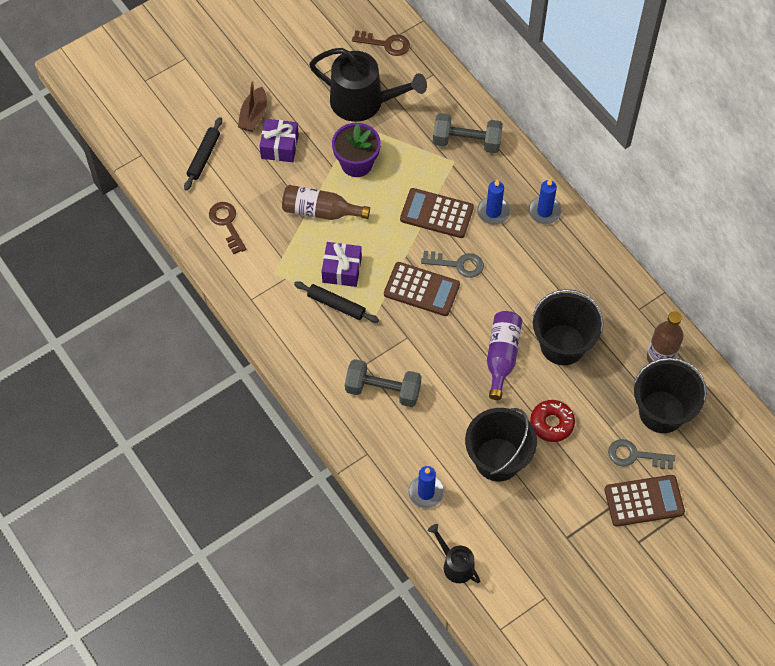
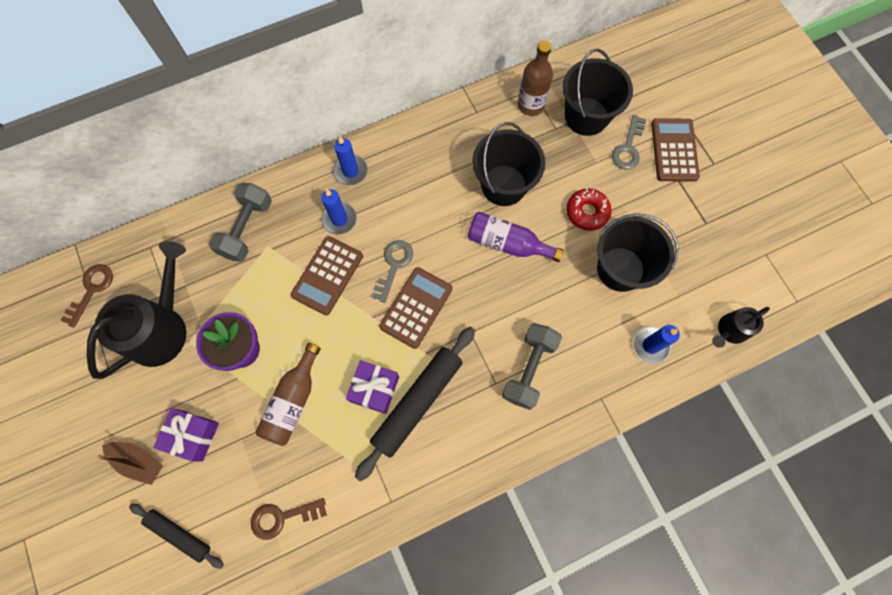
camera: 80 degrees left, 10 degrees up
black rolling pin [294,281,379,323] -> black rolling pin [355,327,475,481], size x1.73

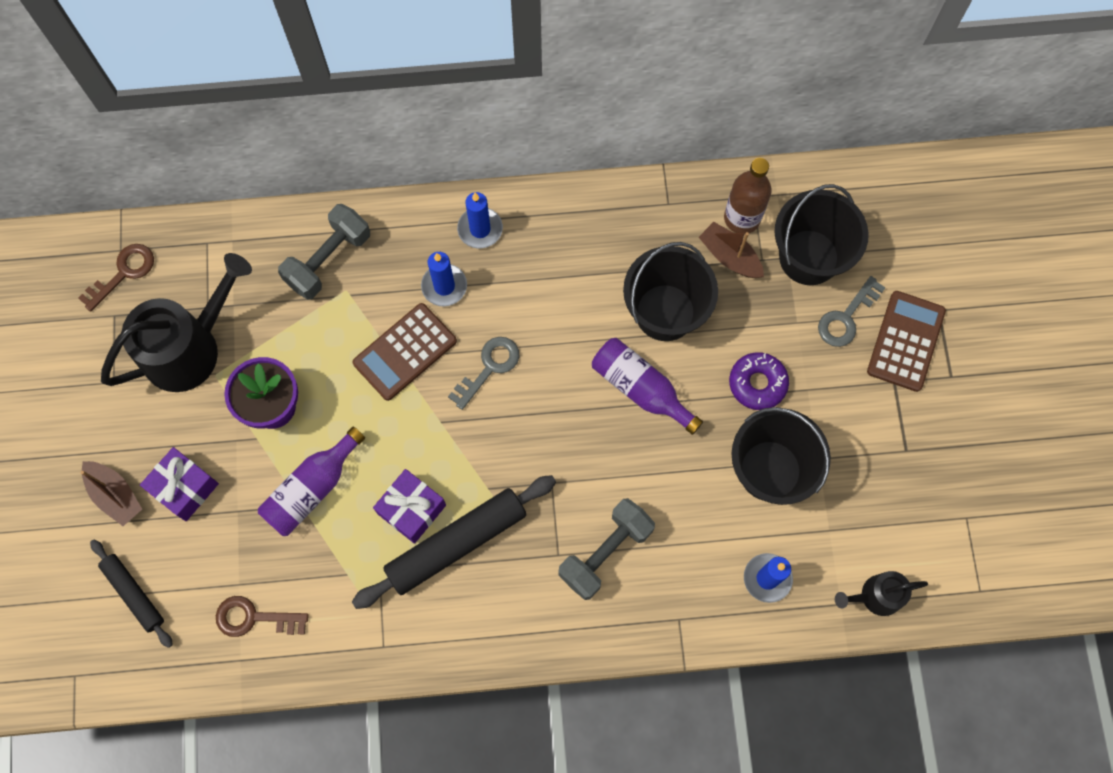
camera: 20 degrees right, 0 degrees up
brown bottle [256,343,321,446] -> purple bottle [258,427,365,536]
brown calculator [379,267,453,349] -> none
red donut [566,188,612,231] -> purple donut [729,352,789,410]
none -> brown boat [699,222,764,278]

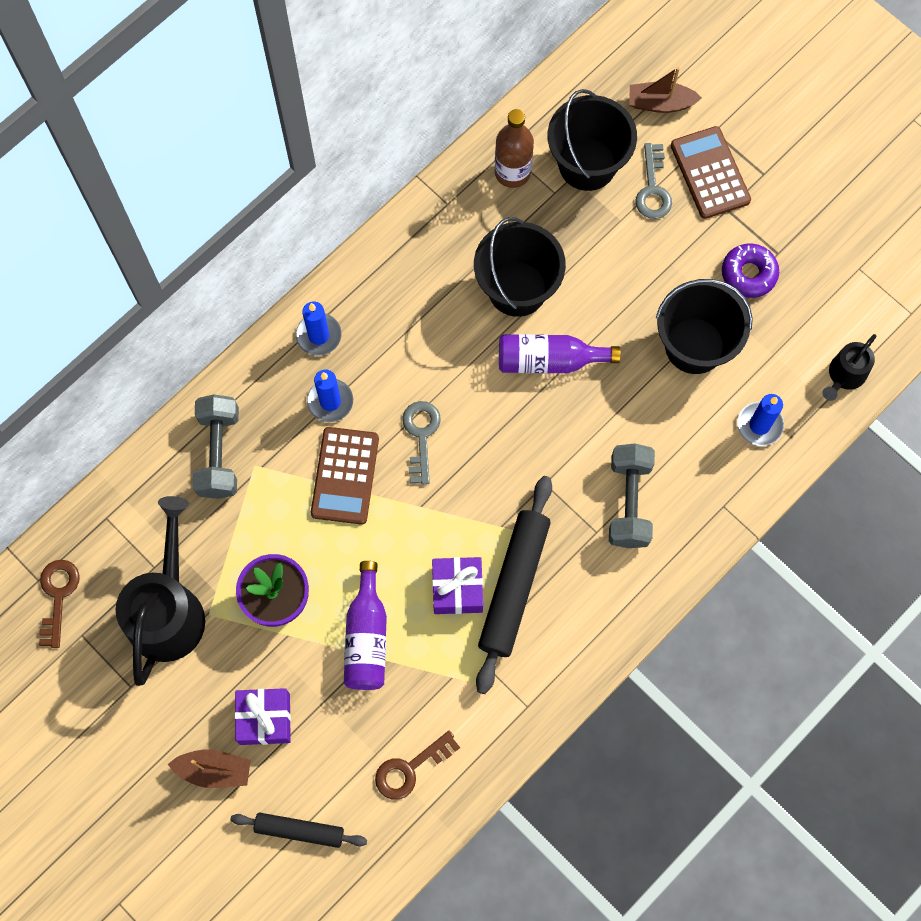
camera: 40 degrees left, 0 degrees up
brown boat [699,222,764,278] -> brown boat moved to [629,67,702,113]
purple donut [729,352,789,410] -> purple donut moved to [722,244,779,298]

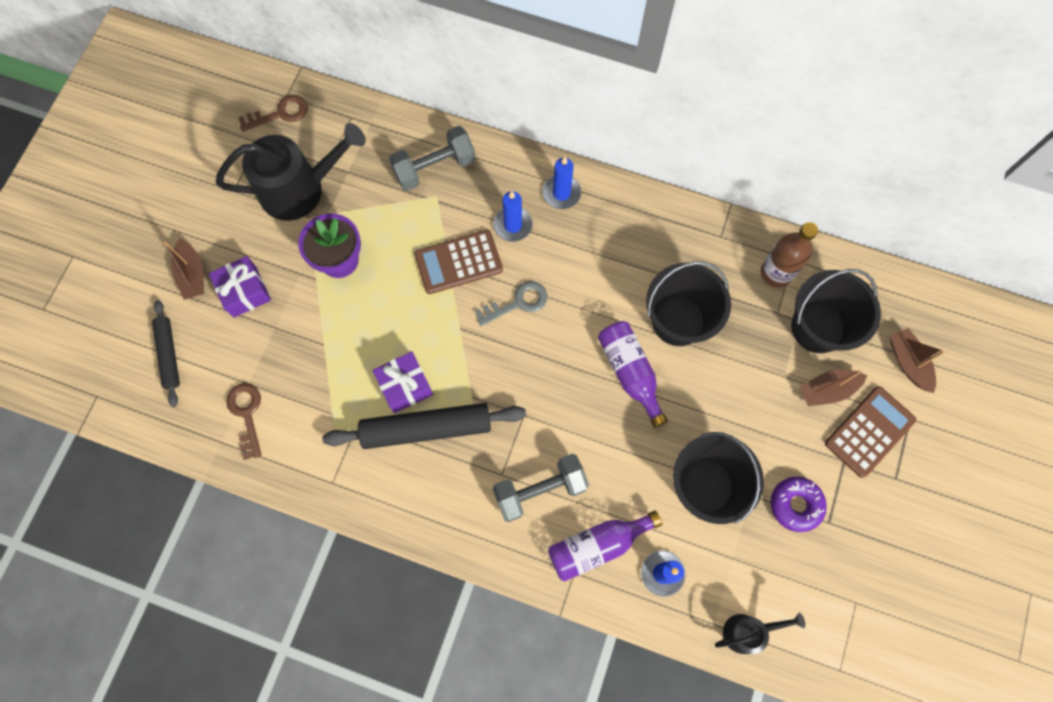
camera: 65 degrees right, 0 degrees up
purple bottle [344,561,387,690] -> purple bottle moved to [548,511,662,581]
brown key [375,730,460,800] -> brown key turned 45 degrees clockwise [226,383,262,460]
grey key [635,143,672,219] -> brown boat [800,370,867,406]
black watering can [822,334,876,401] -> black watering can turned 150 degrees clockwise [715,613,805,654]

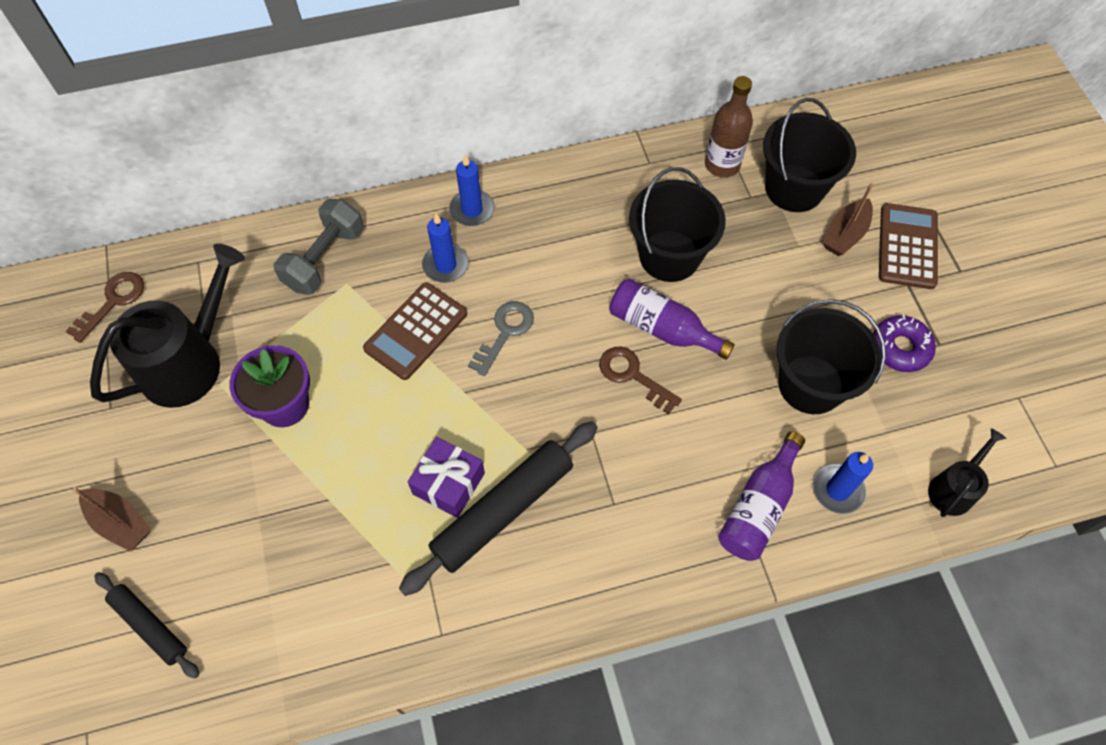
camera: 35 degrees left, 10 degrees down
purple gift [209,256,271,318] -> none
brown key [226,383,262,460] -> brown key moved to [599,347,682,415]
grey dumbbell [492,454,589,522] -> none
brown boat [890,328,945,393] -> none

